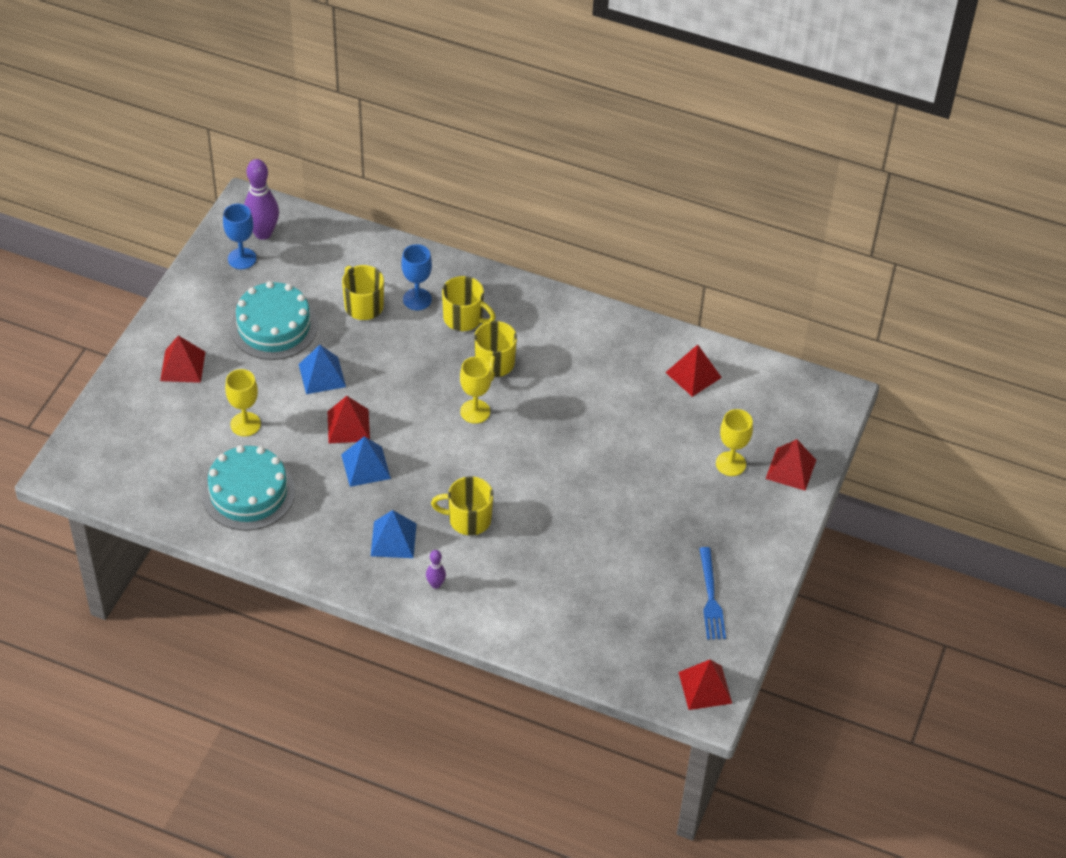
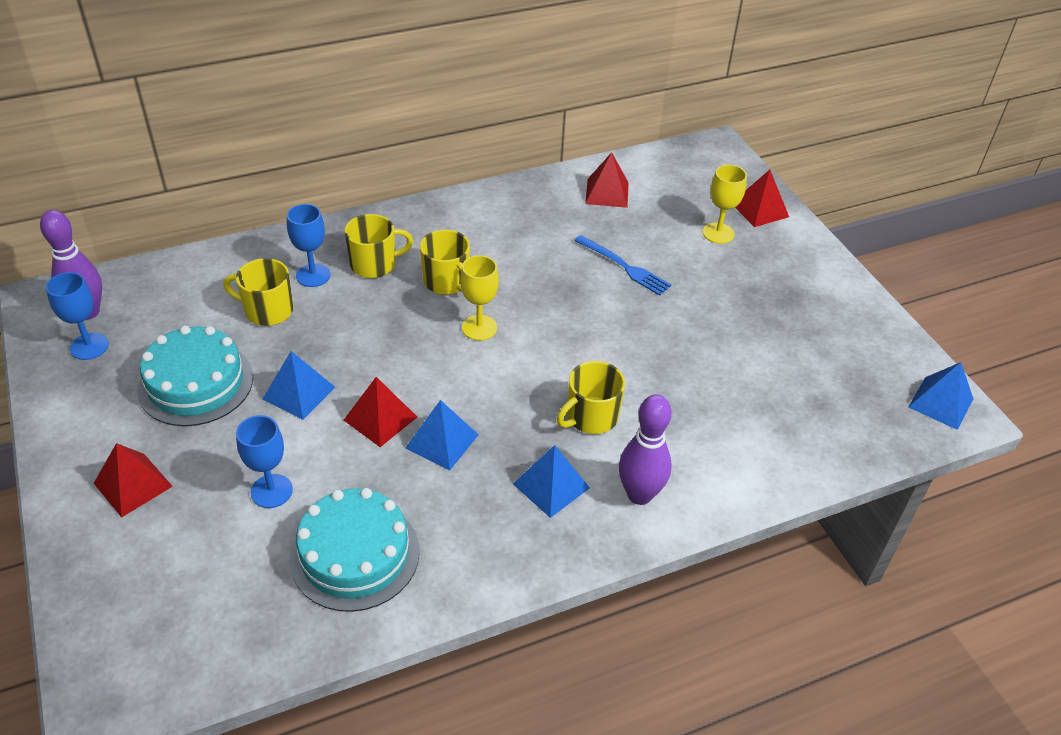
camera: 45 degrees left, 5 degrees down
yellow goblet [225,369,261,436] -> blue goblet [236,415,293,508]
purple bowling pin [426,550,446,589] -> purple bowling pin [619,394,672,505], size x2.00
red pyramid [678,659,732,710] -> blue pyramid [908,362,973,430]
blue fork [699,547,726,640] -> blue fork moved to [574,235,671,296]

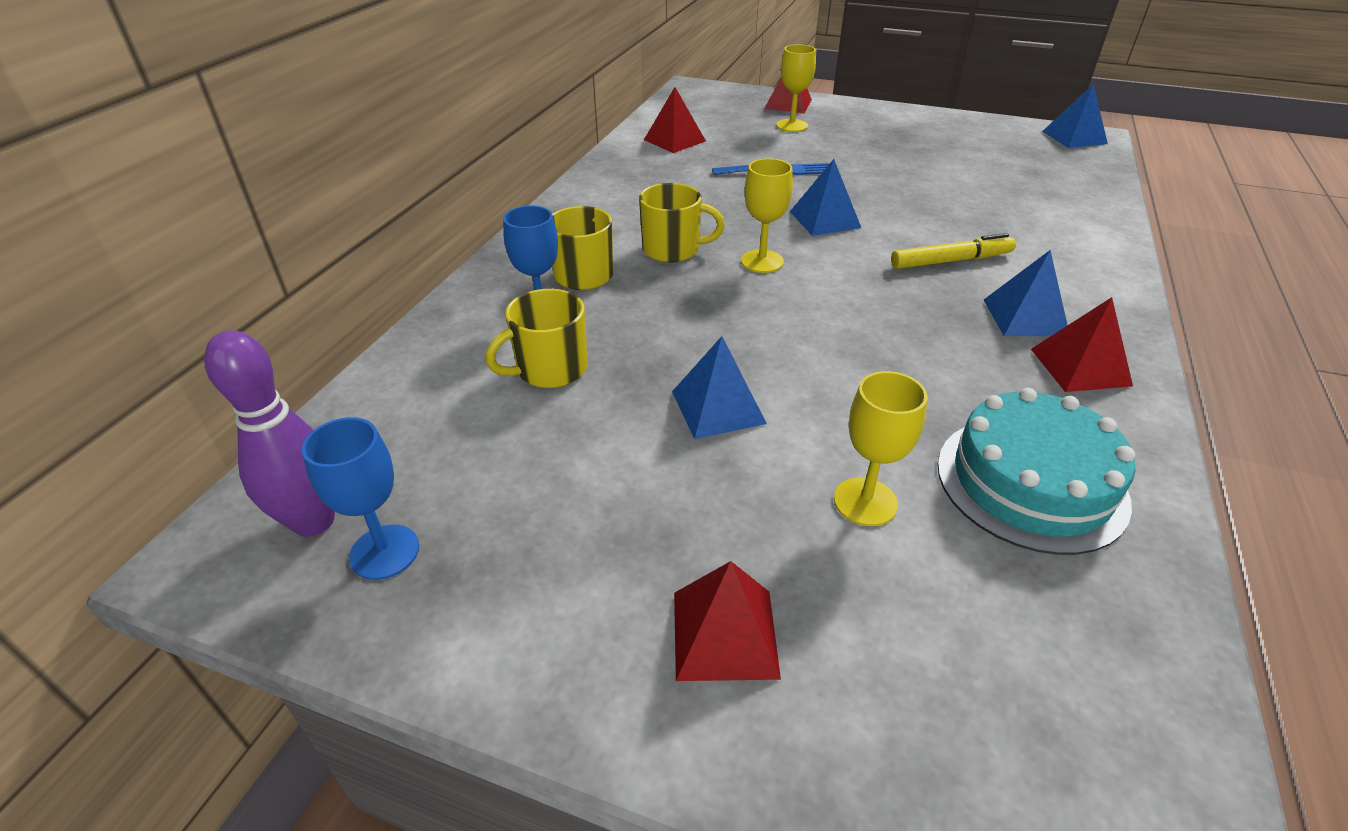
camera: 45 degrees left, 5 degrees down
turquoise cake [137,326,253,426] -> none
blue goblet [236,415,293,508] -> yellow goblet [834,371,927,526]
red pyramid [344,377,417,447] -> red pyramid moved to [1031,297,1133,392]
blue pyramid [405,400,479,470] -> blue pyramid moved to [790,159,861,236]
yellow mug [557,361,625,434] -> yellow marker [891,233,1016,269]
purple bowling pin [619,394,672,505] -> none

